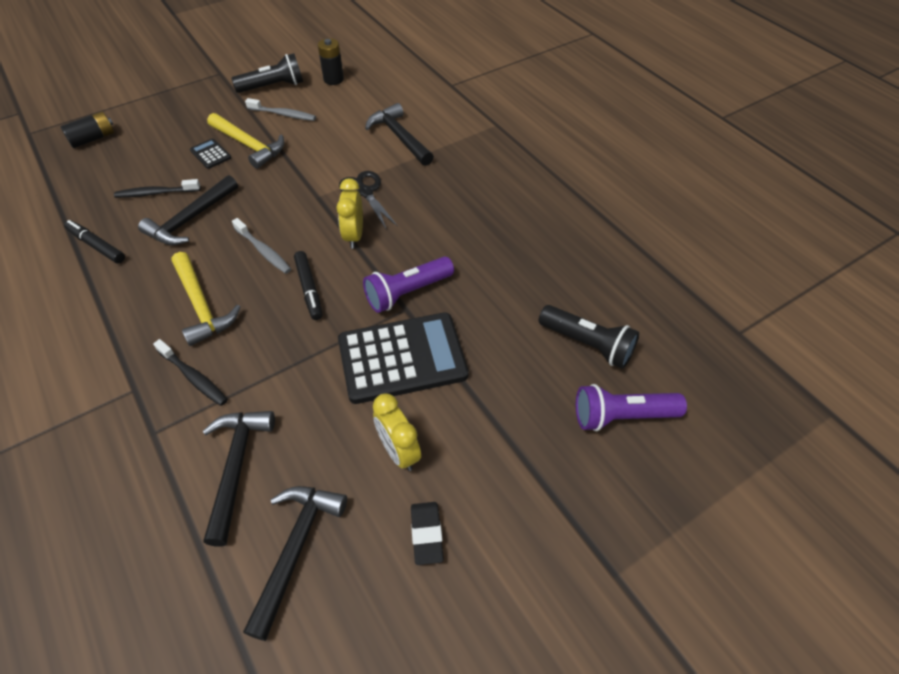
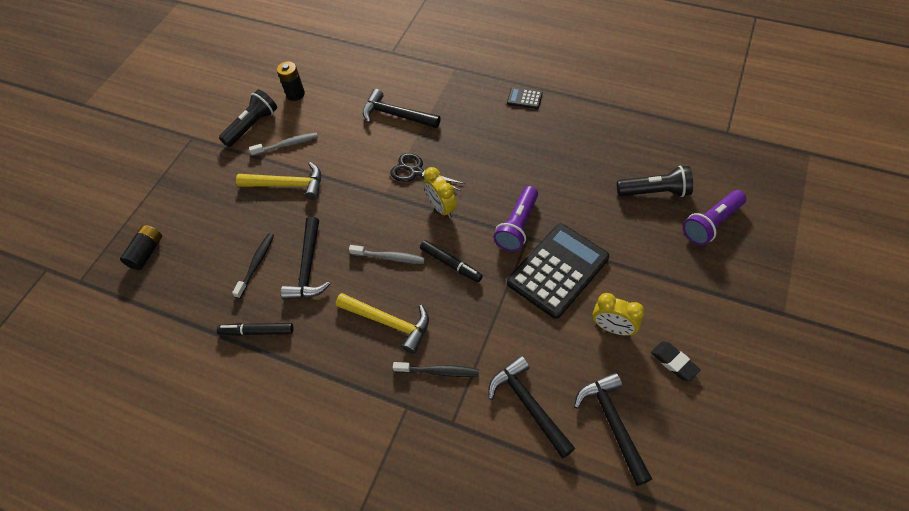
camera: 30 degrees left, 5 degrees up
black toothbrush [114,179,201,198] -> black toothbrush turned 150 degrees clockwise [232,233,274,299]
black calculator [190,139,231,169] -> black calculator moved to [507,87,543,109]

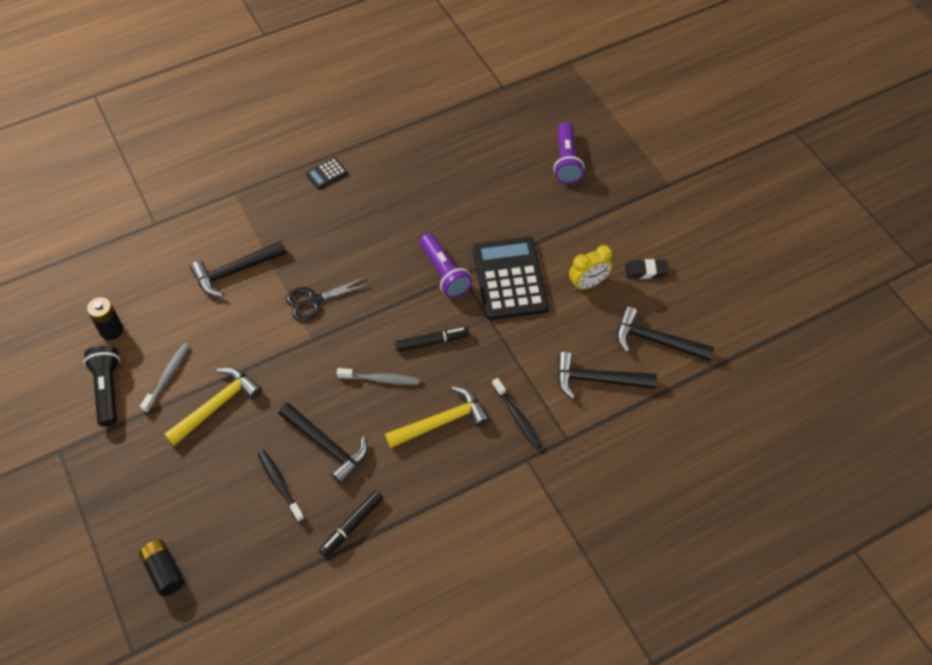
camera: 55 degrees left, 0 degrees up
grey toothbrush [349,245,425,264] -> grey toothbrush turned 45 degrees clockwise [337,368,420,385]
black toothbrush [393,362,479,377] -> black toothbrush turned 105 degrees clockwise [492,378,542,449]
yellow clock [424,167,457,219] -> none
black flashlight [617,166,693,197] -> none

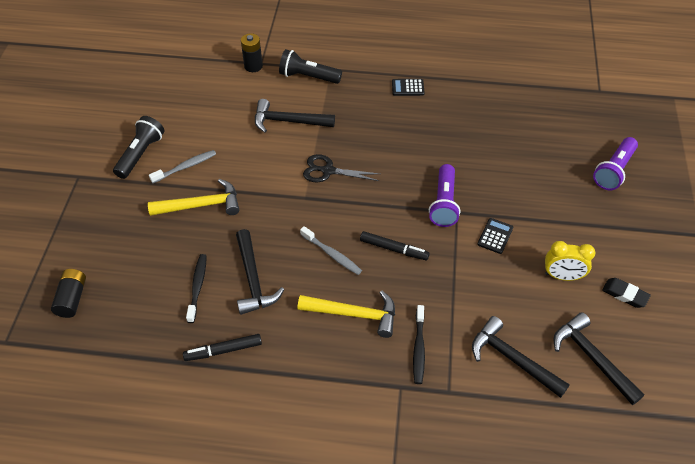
camera: 35 degrees right, 5 degrees down
black battery [87,297,123,340] -> black battery moved to [241,33,263,72]
black calculator [473,237,549,320] -> black calculator [477,218,513,254], size x0.42
none -> black flashlight [279,49,342,84]

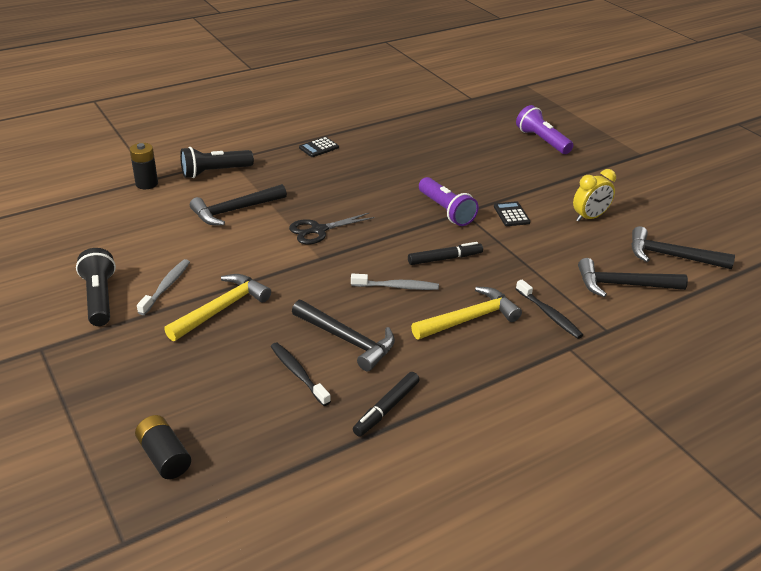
camera: 40 degrees left, 15 degrees down
purple flashlight [593,137,638,190] -> purple flashlight turned 150 degrees clockwise [516,105,573,154]
black eraser [602,278,651,308] -> none

